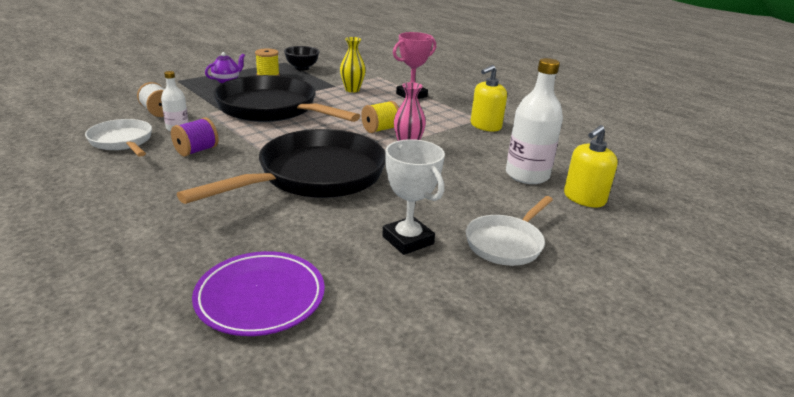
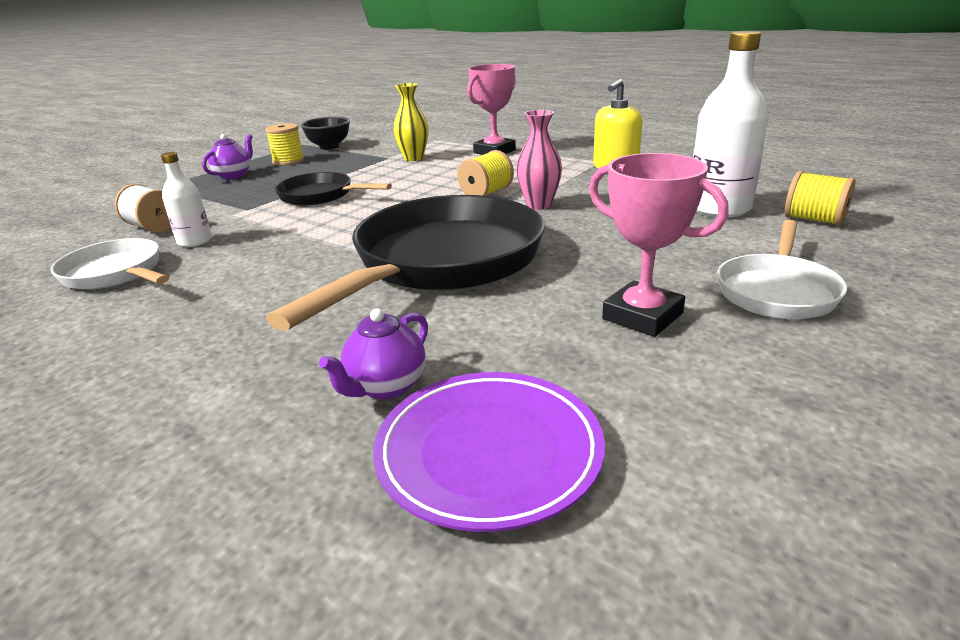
camera: 10 degrees left, 0 degrees up
purple spool [171,117,219,157] -> none
black pan [213,75,360,122] -> black pan [275,172,392,206], size x0.52
white trophy [382,139,445,255] -> pink trophy [589,153,729,337]
yellow soap dispenser [564,125,618,207] -> yellow spool [785,171,856,226]
none -> purple teapot [319,308,428,399]

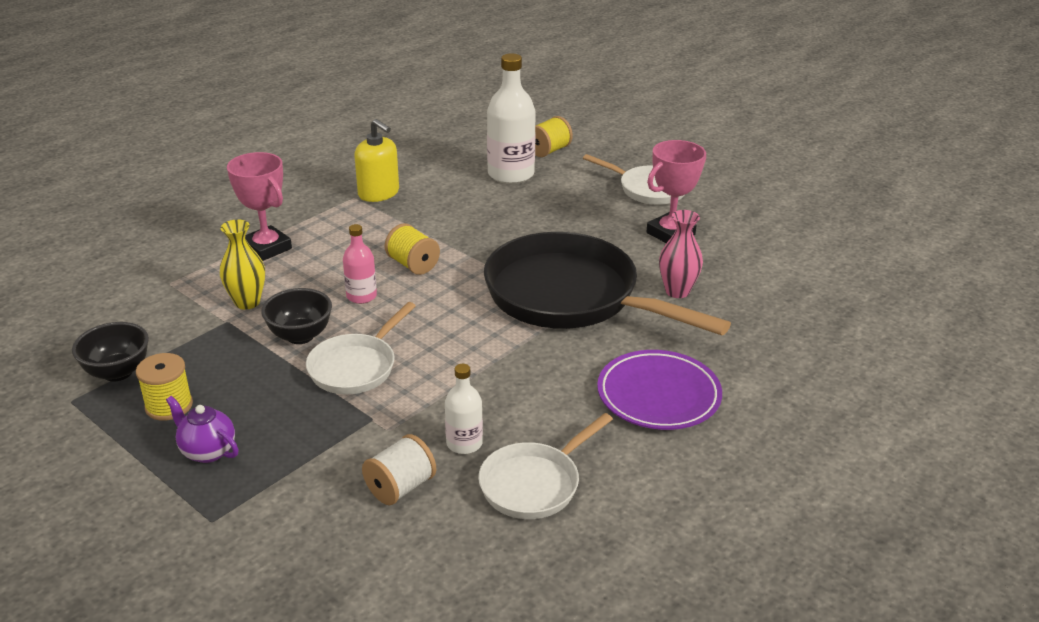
camera: 85 degrees left, 5 degrees up
black pan [275,172,392,206] -> white pan [306,302,416,394]
purple teapot [319,308,428,399] -> none
purple plate [373,372,605,532] -> purple plate moved to [597,350,722,430]
pink vase [516,110,562,210] -> pink vase moved to [659,210,703,298]
none -> black bowl [261,288,332,344]
none -> pink bottle [343,224,377,304]

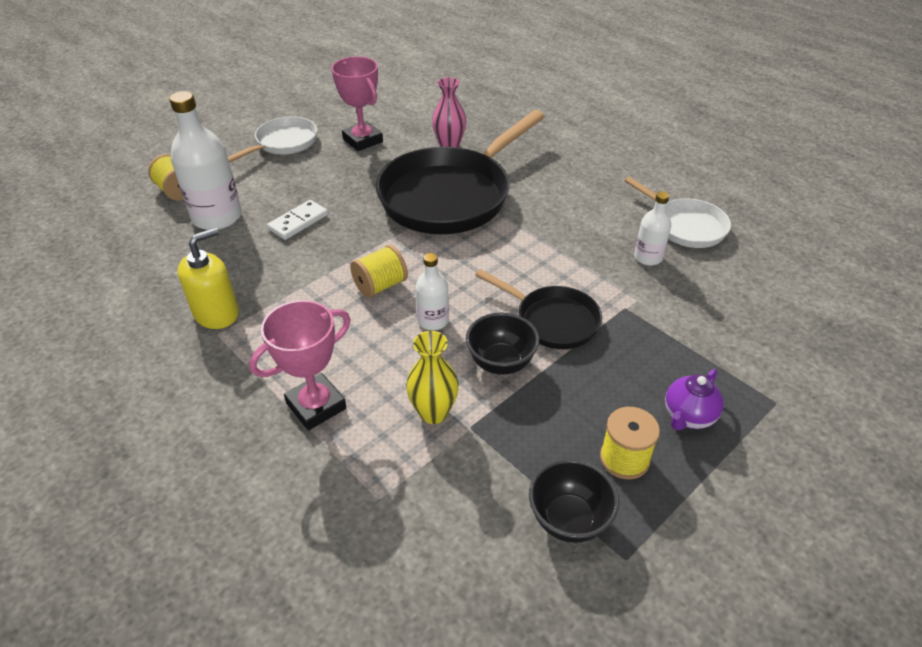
camera: 85 degrees left, 10 degrees up
white pan [306,302,416,394] -> black pan [475,269,602,349]
pink bottle [343,224,377,304] -> white bottle [415,253,449,330]
white spool [362,434,436,505] -> none
purple plate [597,350,722,430] -> none
none -> white domino [267,200,328,240]

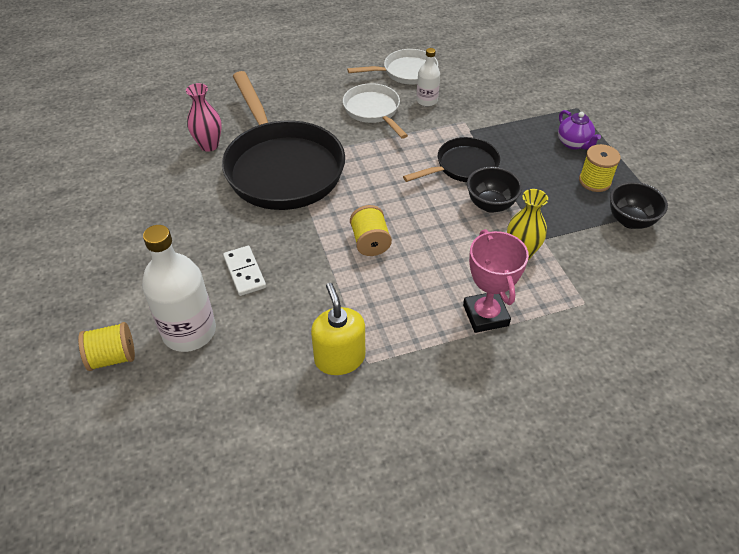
camera: 65 degrees left, 5 degrees up
white pan [228,116,317,163] -> white pan moved to [343,83,408,139]
pink trophy [331,57,383,151] -> none
white bottle [415,253,449,330] -> none

